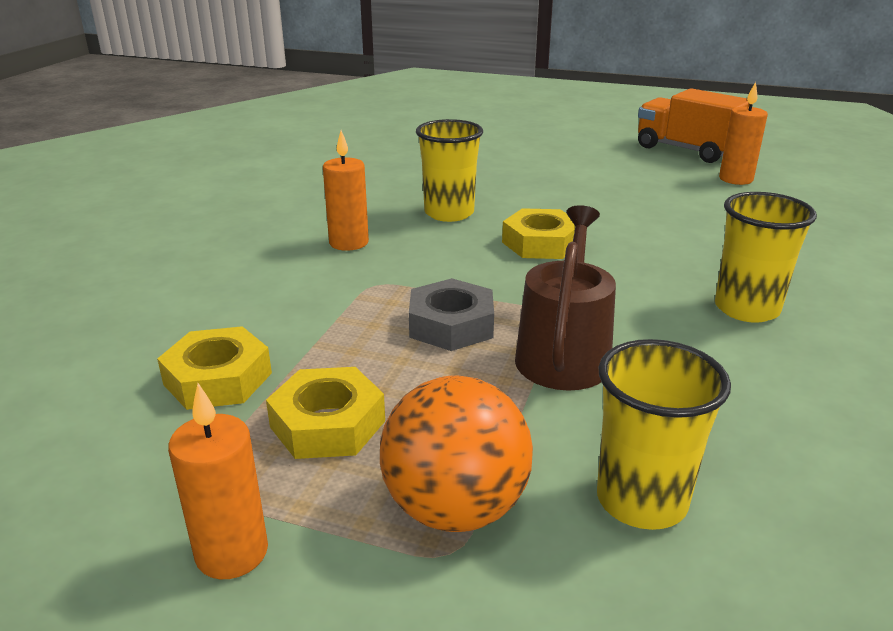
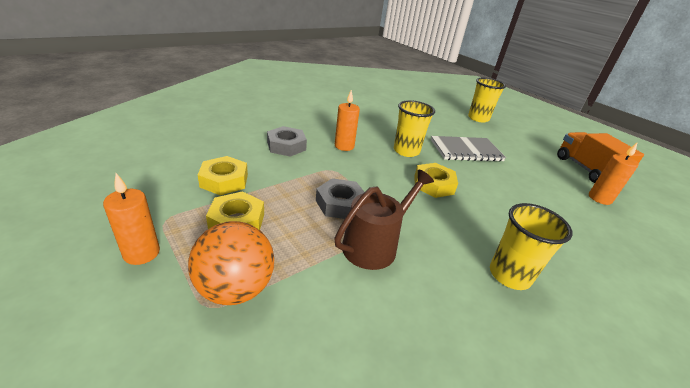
camera: 30 degrees right, 5 degrees up
yellow cup [597,339,731,530] -> yellow cup moved to [468,78,506,123]
none -> grey nut [267,126,307,157]
none -> grey notebook [431,136,506,162]

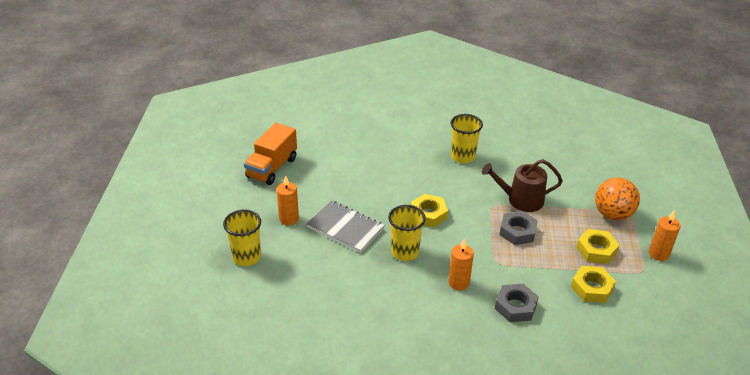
camera: 135 degrees left, 5 degrees up
orange candle [589,142,639,205] -> orange candle moved to [277,175,299,225]

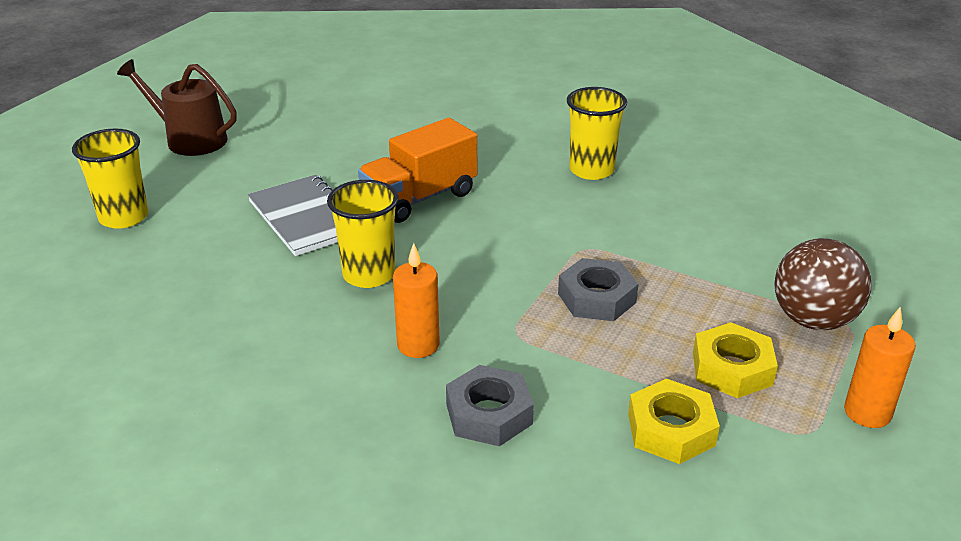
camera: 25 degrees right, 5 degrees down
orange truck [244,123,297,185] -> orange truck moved to [358,118,477,223]
orange candle [277,175,299,225] -> none
yellow nut [411,194,448,228] -> none
brown watering can [482,159,563,212] -> brown watering can moved to [117,59,237,156]
orange ball [595,177,640,221] -> brown ball [774,238,871,330]

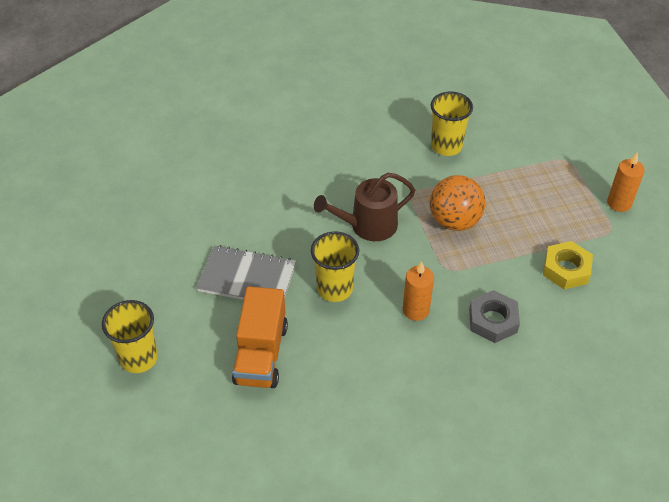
camera: 45 degrees left, 15 degrees up
brown watering can [117,59,237,156] -> brown watering can moved to [314,173,415,241]
orange truck [358,118,477,223] -> orange truck moved to [232,286,288,388]
grey nut [558,258,639,321] -> orange ball [430,175,486,231]
yellow cup [567,87,627,180] -> yellow cup moved to [431,91,473,156]
yellow nut [693,322,778,398] -> none
brown ball [774,238,871,330] -> none

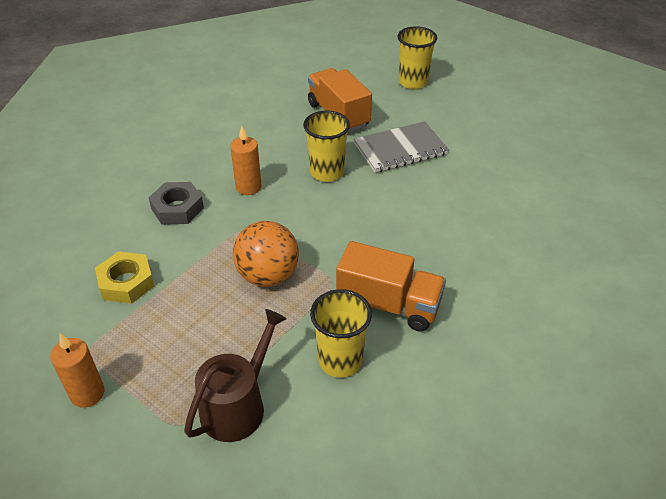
camera: 145 degrees right, 5 degrees down
brown watering can [314,173,415,241] -> brown watering can moved to [184,309,287,442]
none -> orange truck [336,241,446,332]

